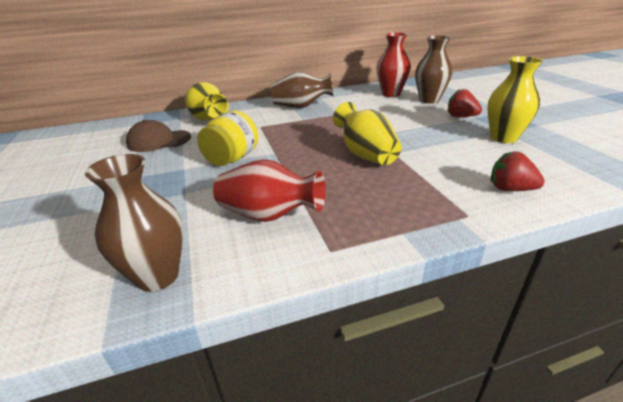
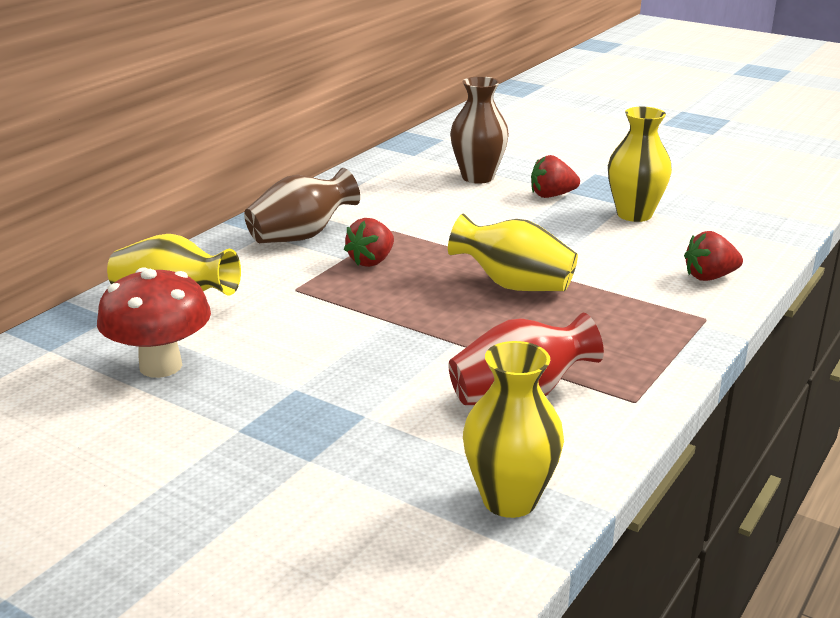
camera: 40 degrees left, 5 degrees down
brown vase [85,154,183,292] -> yellow vase [463,341,564,518]
brown cap [126,120,191,152] -> red mushroom [97,268,211,378]
yellow jar [197,110,258,166] -> none
red vase [376,32,411,97] -> none
none -> red strawberry [344,218,394,267]

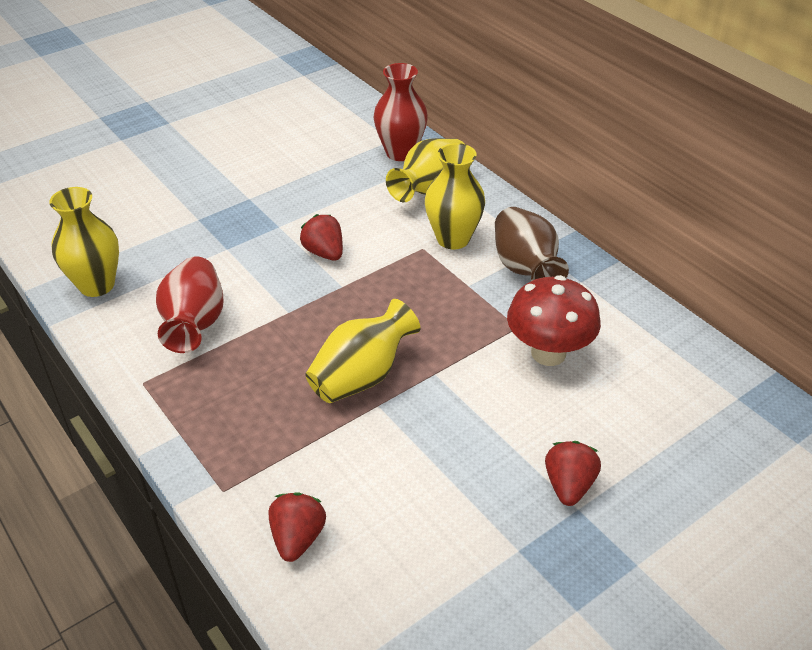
camera: 110 degrees right, 15 degrees up
red mushroom [97,268,211,378] -> red mushroom moved to [507,275,601,366]
red strawberry [344,218,394,267] -> red strawberry moved to [300,214,343,261]
brown vase [450,76,509,184] -> none
yellow vase [608,107,672,222] -> yellow vase moved to [425,143,485,249]
none -> red vase [374,63,428,161]

